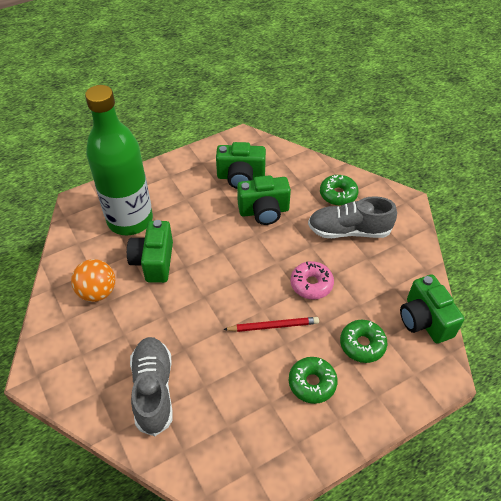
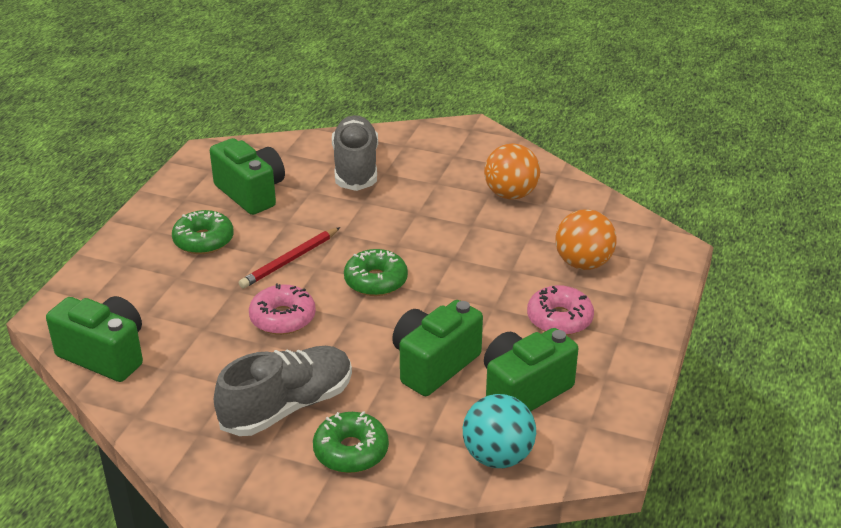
camera: 140 degrees right, 15 degrees down
green bottle [85,85,153,236] -> orange ball [555,209,616,270]
green camera [127,220,173,283] -> green camera moved to [210,138,285,215]
grey shoe [130,337,173,436] -> grey shoe turned 135 degrees counterclockwise [332,115,378,191]
green donut [340,320,387,363] -> green donut moved to [344,249,408,296]
none -> turquoise ball [463,394,536,468]
none -> pink donut [527,285,594,335]

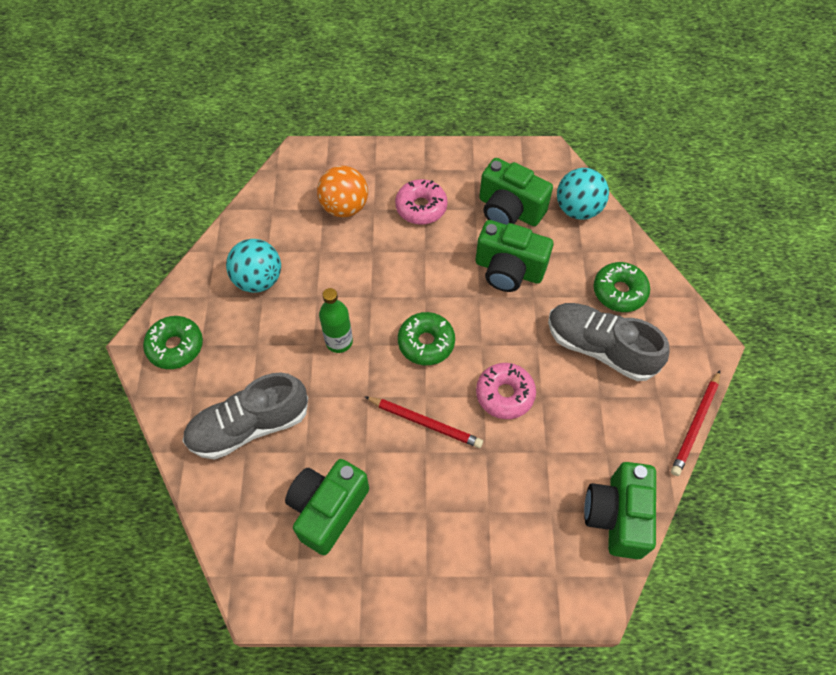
camera: 110 degrees left, 25 degrees up
green donut [172,210,234,254] -> green donut moved to [143,316,203,369]
orange ball [484,143,540,200] -> turquoise ball [226,239,281,293]
none -> green bottle [319,288,353,353]
none -> red pencil [671,370,720,476]

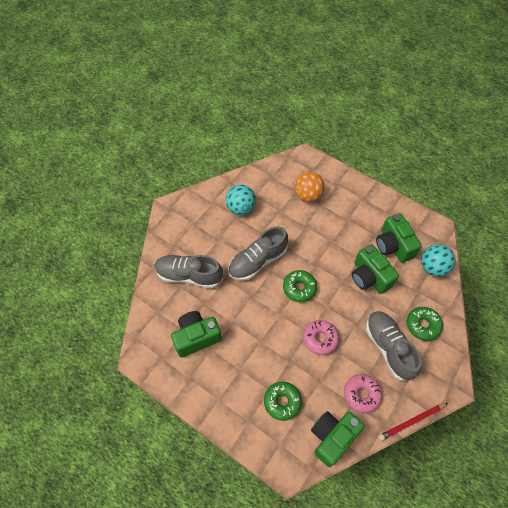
camera: 35 degrees right, 0 degrees up
green donut [143,316,203,369] -> green donut moved to [264,381,302,421]
green bottle [319,288,353,353] -> grey shoe [228,226,288,281]
red pencil [364,396,483,448] -> none
pink donut [395,179,447,225] -> pink donut moved to [344,374,382,413]

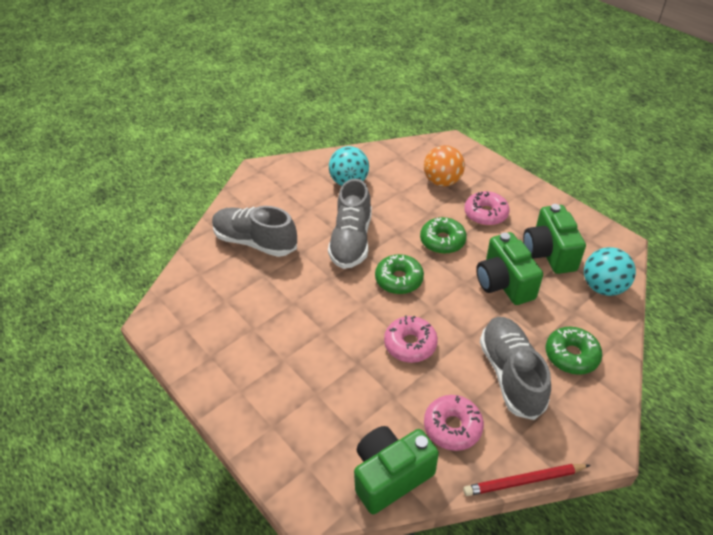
camera: 15 degrees right, 15 degrees down
green camera [171,311,222,358] -> none
grey shoe [228,226,288,281] -> grey shoe turned 60 degrees counterclockwise [328,178,372,269]
green donut [264,381,302,421] -> green donut moved to [420,217,467,254]
none -> pink donut [464,191,510,226]

